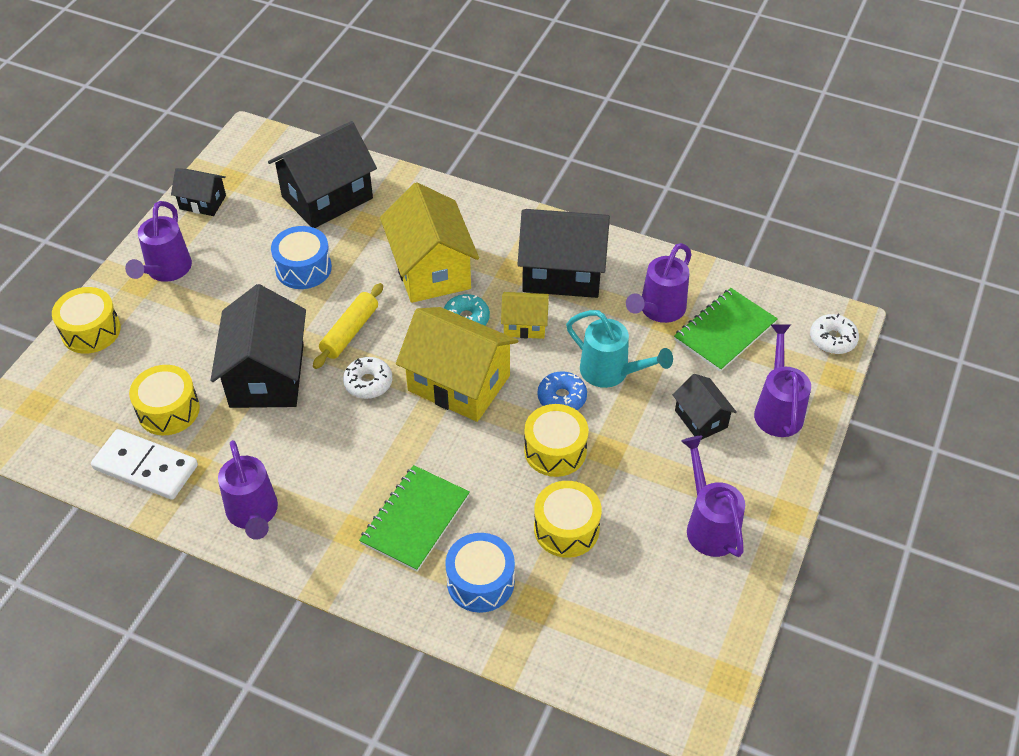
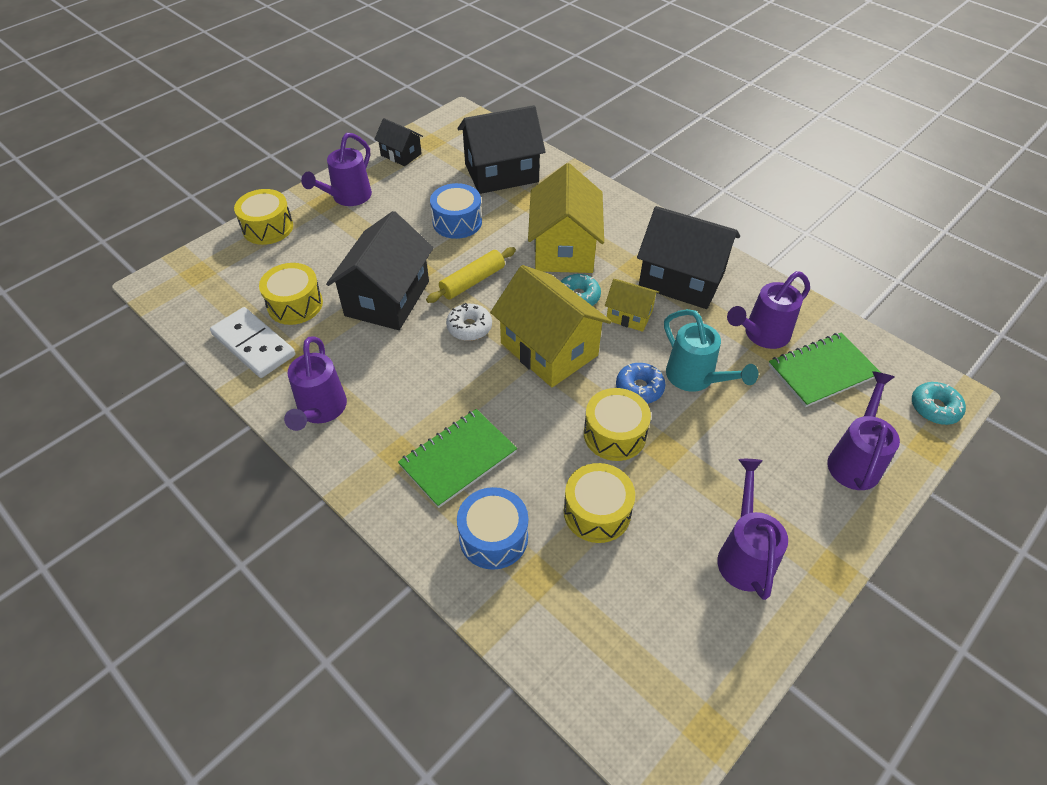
camera: 20 degrees right, 0 degrees up
black house [673,374,737,440] -> none
white donut [810,314,859,354] -> turquoise donut [912,382,966,425]

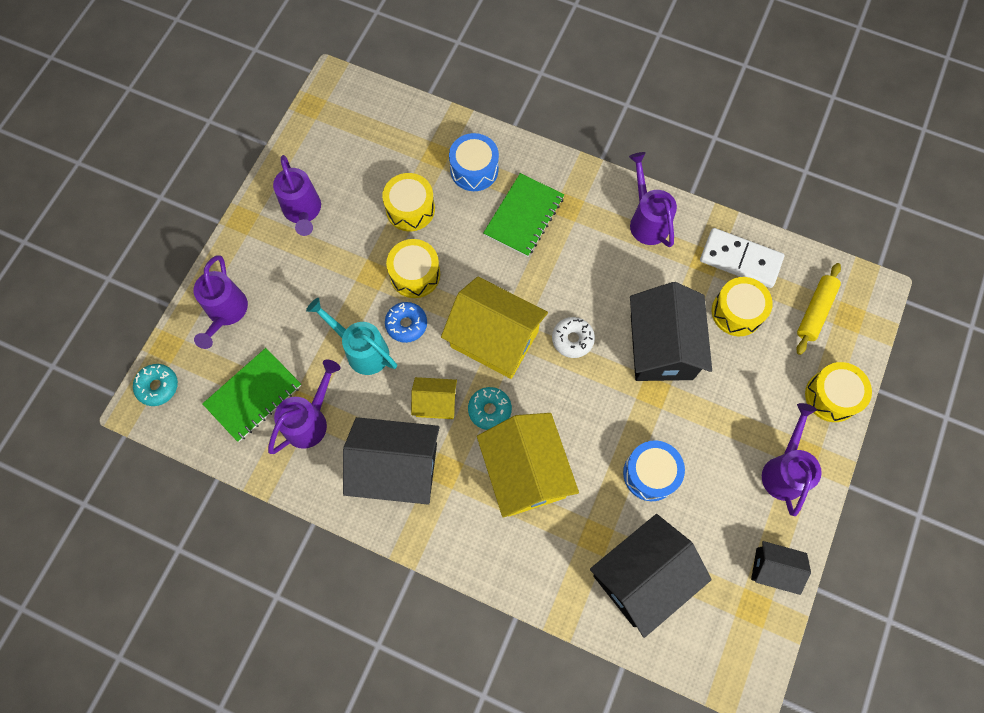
camera: 160 degrees right, 20 degrees up
yellow rolling pin [426,247,516,303] -> yellow rolling pin moved to [796,263,841,355]

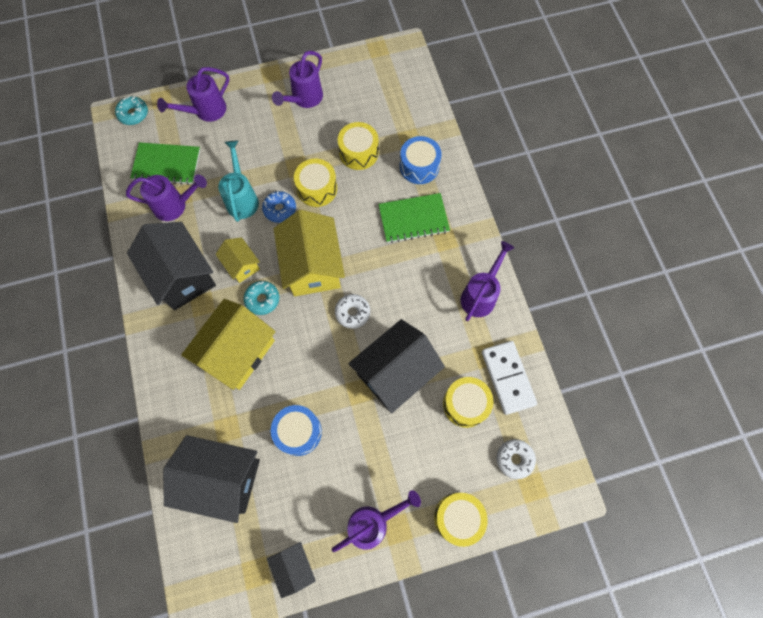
camera: 50 degrees right, 0 degrees up
yellow rolling pin [796,263,841,355] -> white donut [497,439,536,479]

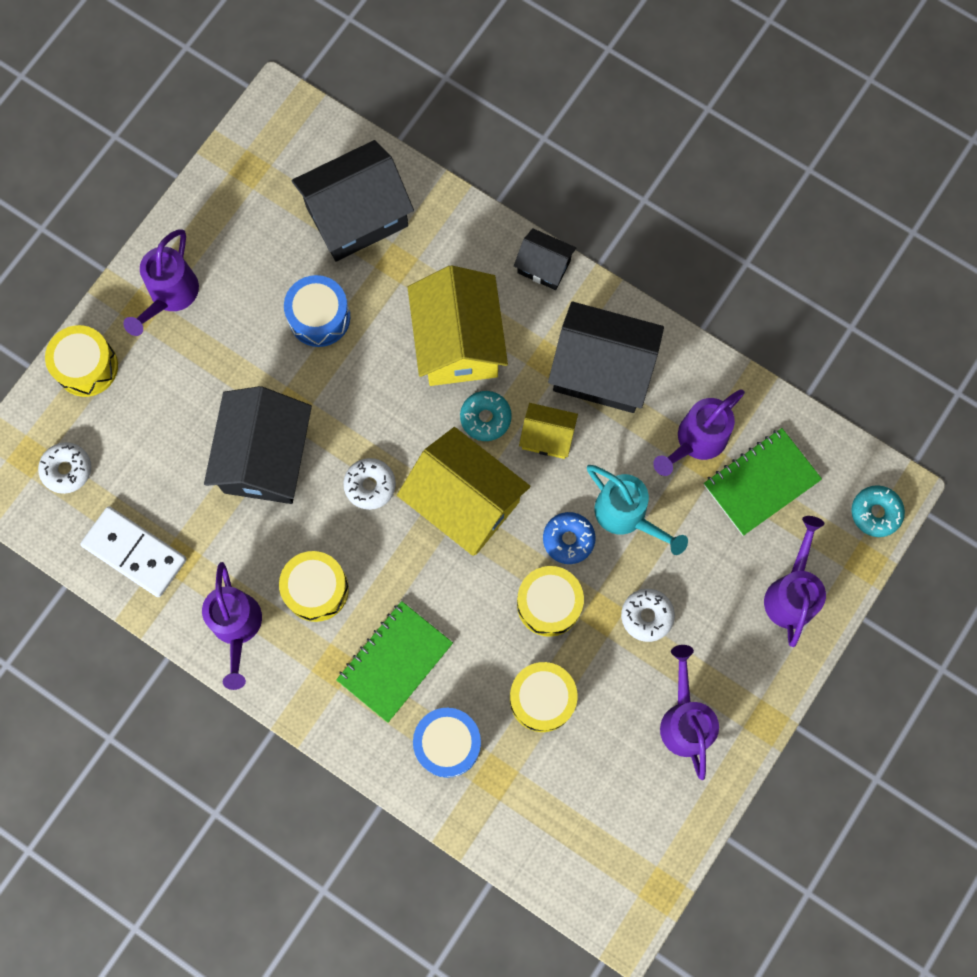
camera: 140 degrees right, 5 degrees up
black house [267,542,316,598] -> black house moved to [514,228,576,290]
yellow drum [443,377,493,428] -> yellow drum moved to [279,551,349,622]
none -> white donut [621,589,675,642]

